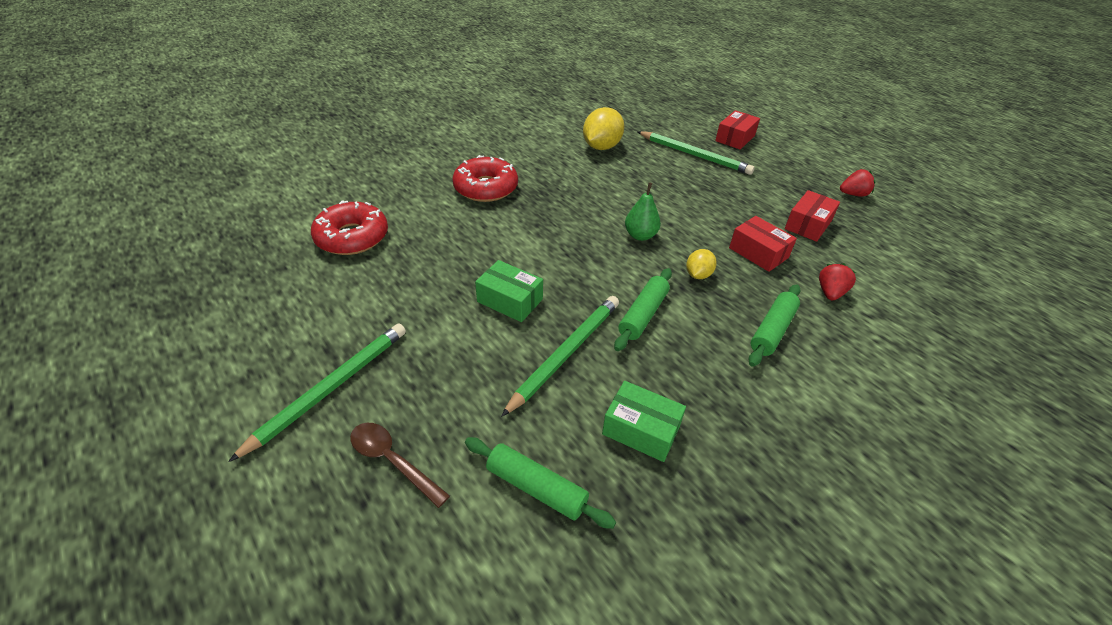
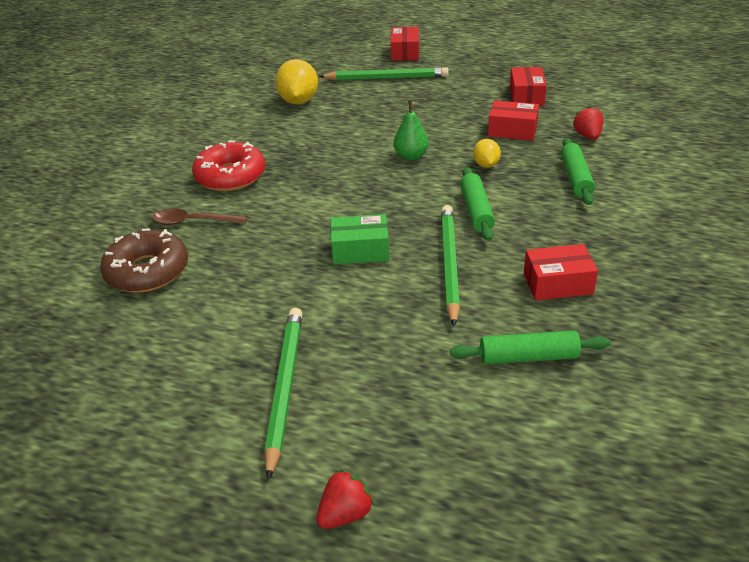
camera: 30 degrees left, 5 degrees down
red donut [311,200,388,255] -> brown donut [100,229,188,293]
brown spoon [350,423,450,508] -> brown spoon moved to [152,208,247,225]
green box [602,381,686,462] -> red box [524,244,598,301]
red strawberry [840,169,875,197] -> red strawberry moved to [316,469,374,529]

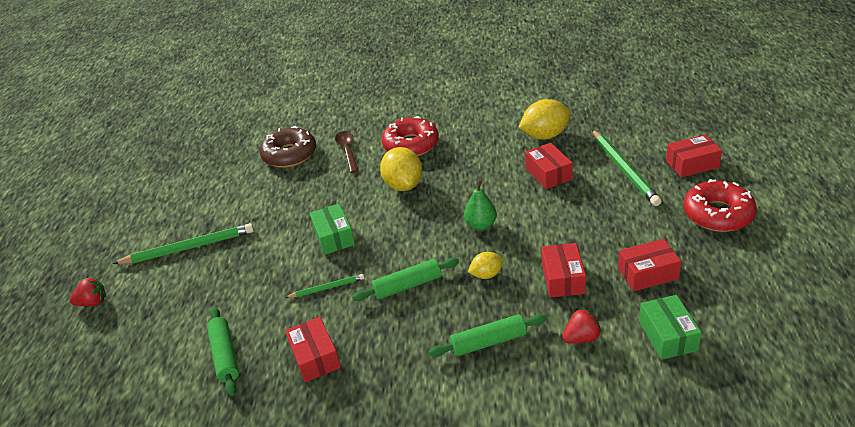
camera: 75 degrees right, 0 degrees up
red strawberry [316,469,374,529] -> red strawberry turned 45 degrees counterclockwise [70,277,106,306]
green pencil [441,205,460,327] -> green pencil [285,274,364,298], size x0.53
none -> yellow lemon [380,147,423,191]
none -> red box [525,143,573,189]
none -> green box [639,295,702,360]
none -> red donut [684,179,757,232]

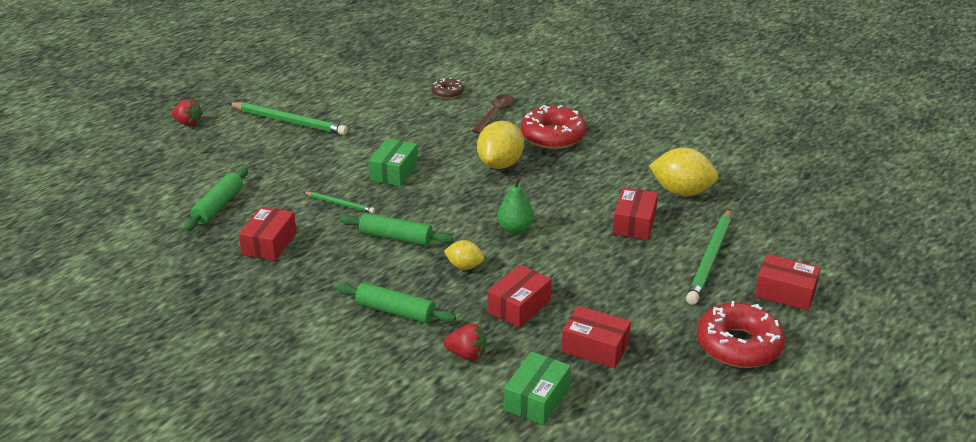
camera: 35 degrees right, 5 degrees down
brown donut [259,126,316,168] -> brown donut [432,78,464,99], size x0.52

